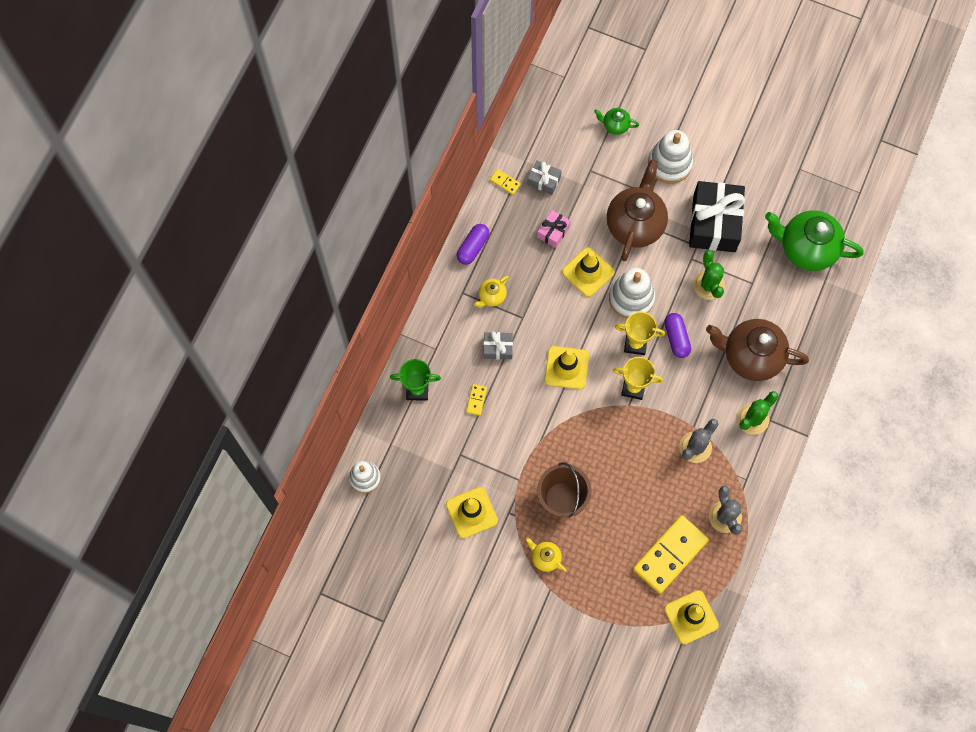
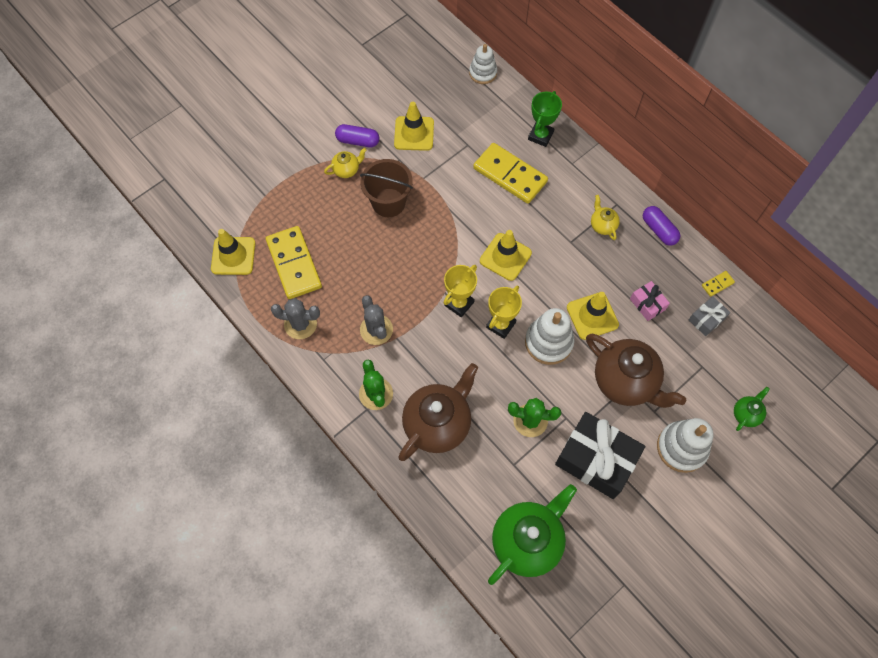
camera: 115 degrees right, 5 degrees down
yellow domino [466,384,487,416] -> yellow domino [473,143,548,204], size x2.40
grey gift [484,331,513,359] -> none
purple capsule [664,313,691,358] -> purple capsule moved to [335,124,379,147]

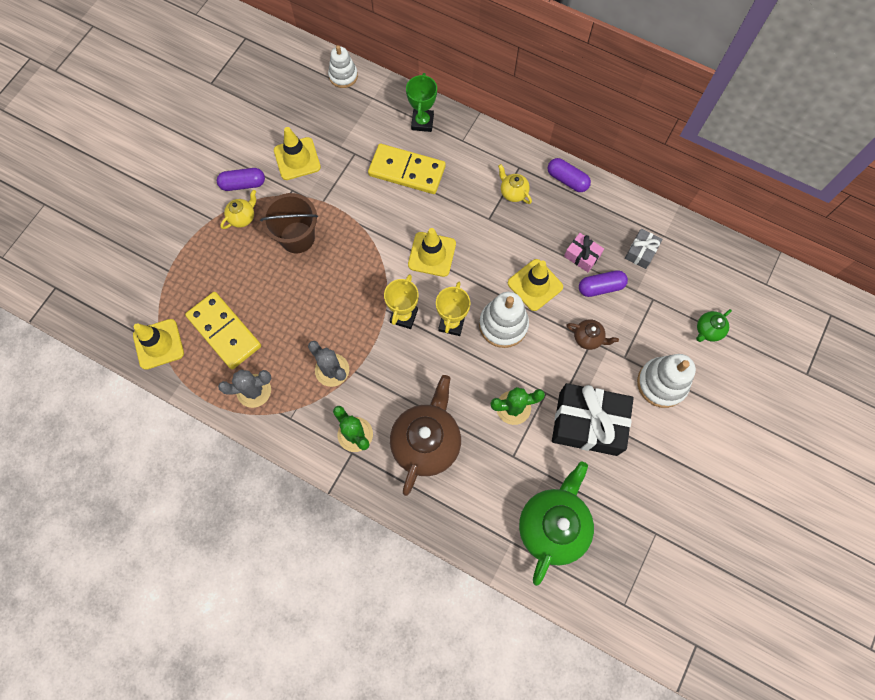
camera: 20 degrees left, 5 degrees up
brown teapot [586,334,686,408] -> brown teapot [566,319,619,350], size x0.46
yellow domino [702,271,735,297] -> none
green teapot [734,387,770,431] -> green teapot turned 150 degrees counterclockwise [696,309,732,342]
none -> purple capsule [579,270,628,297]

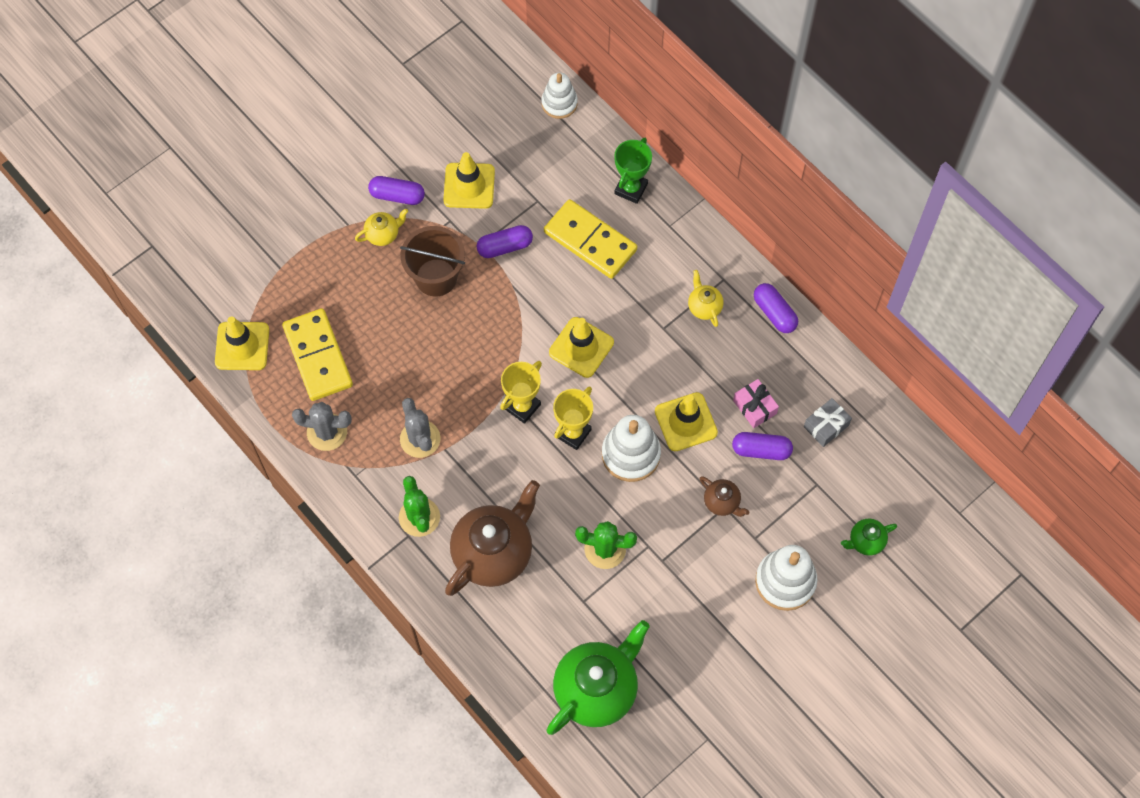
camera: 20 degrees right, 5 degrees down
black gift [552,383,634,456] -> none
none -> purple capsule [476,225,533,258]

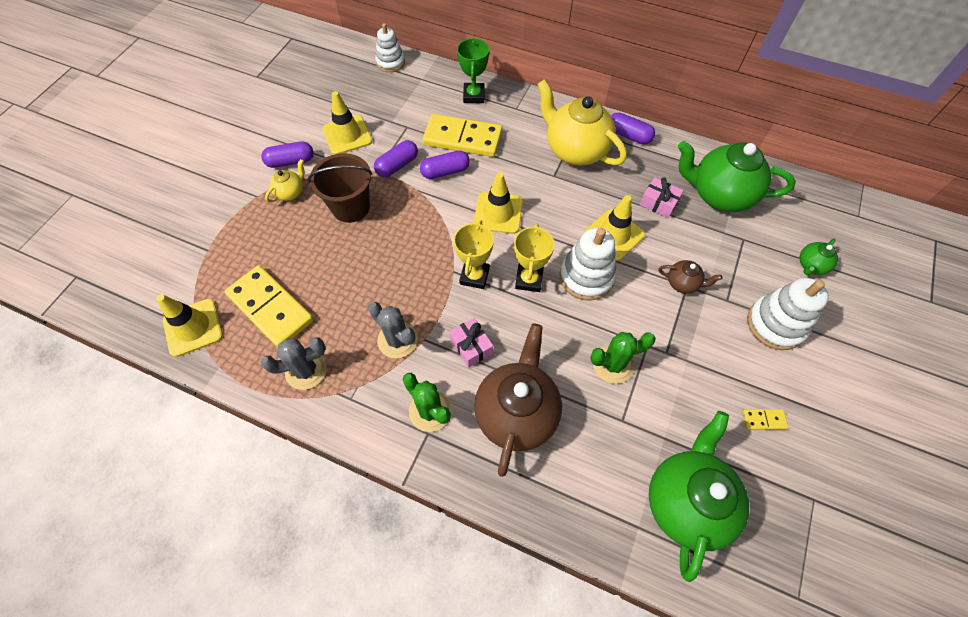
camera: 25 degrees left, 5 degrees down
yellow teapot [688,270,724,327] -> yellow teapot [537,79,627,165], size x2.18
purple capsule [732,432,793,460] -> purple capsule moved to [420,150,470,179]
grey gift [804,398,852,447] -> green teapot [678,141,796,212]
none -> pink gift [449,318,493,368]
none -> yellow domino [743,409,788,430]

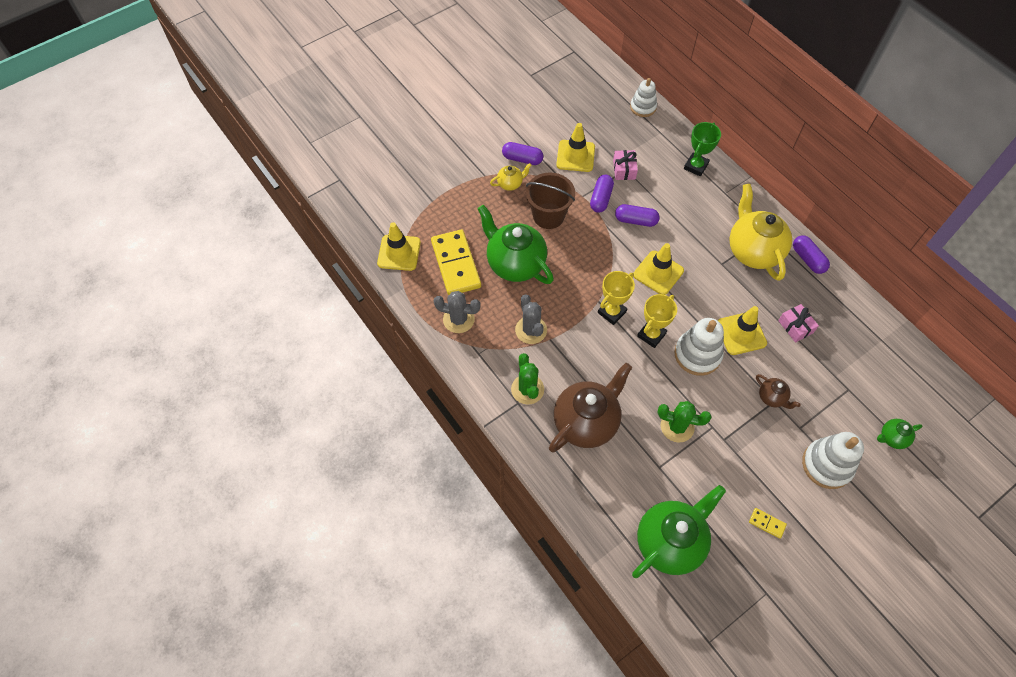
camera: 30 degrees right, 0 degrees up
purple capsule [374,140,418,177] -> purple capsule turned 60 degrees counterclockwise [590,175,614,213]
yellow domino [422,114,502,157] -> none
pink gift [449,318,493,368] -> pink gift moved to [613,150,638,180]
green teapot [678,141,796,212] -> green teapot moved to [478,205,554,284]

